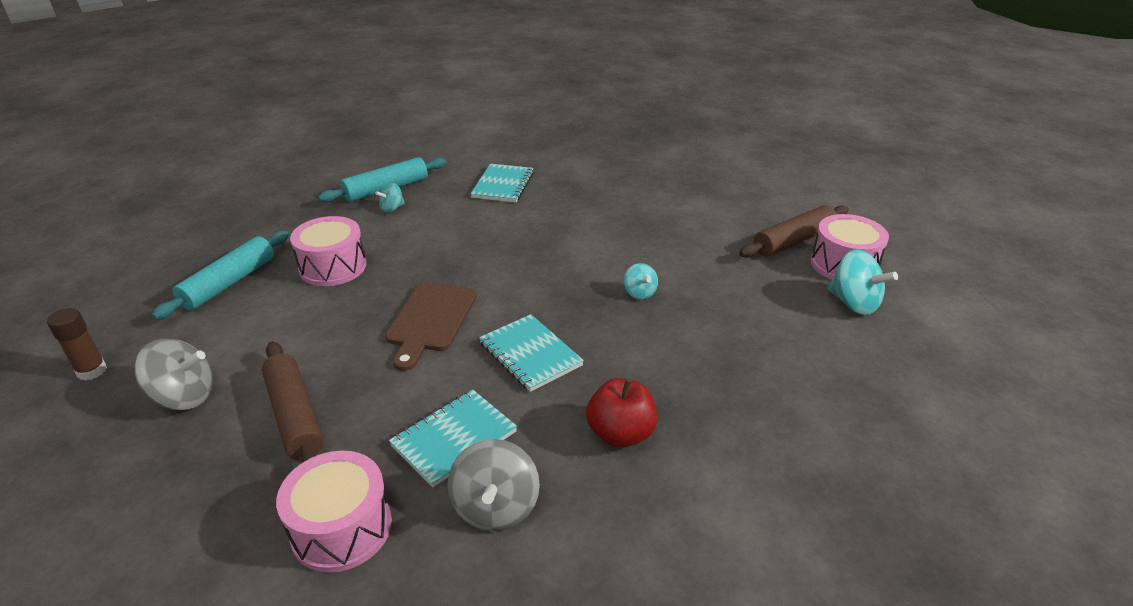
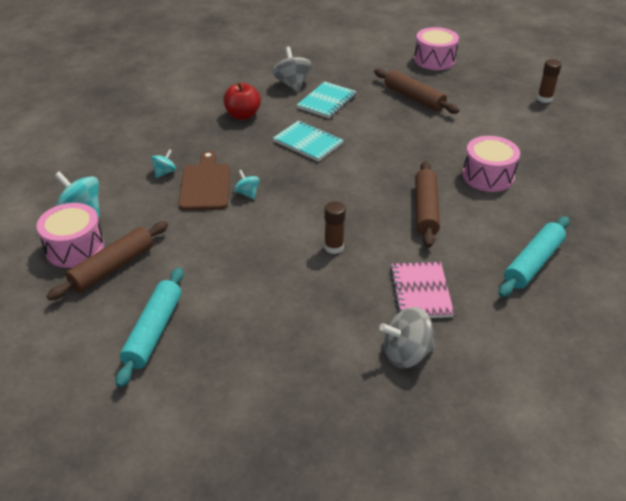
camera: 165 degrees right, 5 degrees up
grey spinning top [135,339,213,410] -> grey spinning top moved to [379,307,435,368]
turquoise rolling pin [151,231,289,320] -> turquoise rolling pin moved to [116,267,184,388]
pink drum [276,451,392,573] -> pink drum moved to [414,27,459,70]
turquoise spinning top [375,183,405,213] -> turquoise spinning top moved to [151,149,176,178]
brown cutting board [385,282,477,371] -> brown cutting board moved to [178,151,230,210]
turquoise notebook [470,164,534,203] -> pink notebook [390,262,454,318]
none -> brown glue stick [324,201,346,254]
none -> brown rolling pin [415,161,440,247]

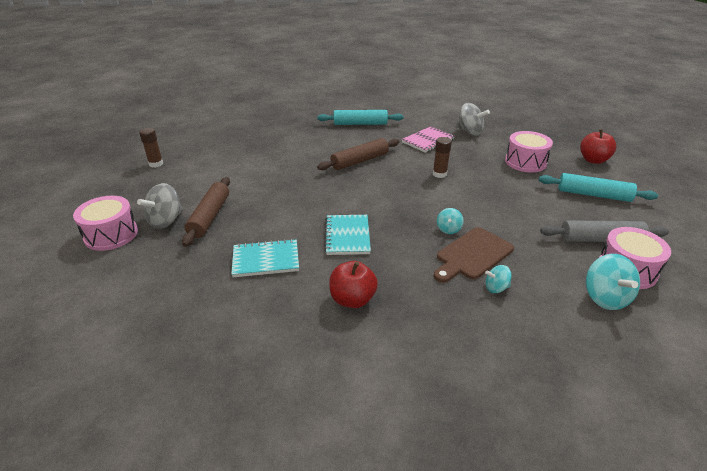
camera: 130 degrees left, 5 degrees down
brown rolling pin [47,221,168,301] -> grey rolling pin [540,220,669,242]
turquoise rolling pin [116,267,184,388] -> turquoise rolling pin turned 45 degrees clockwise [539,173,658,202]
grey spinning top [272,47,312,92] -> grey spinning top moved to [137,183,183,229]
pink drum [463,136,520,192] -> pink drum moved to [505,131,553,172]
none -> red apple [580,129,616,164]

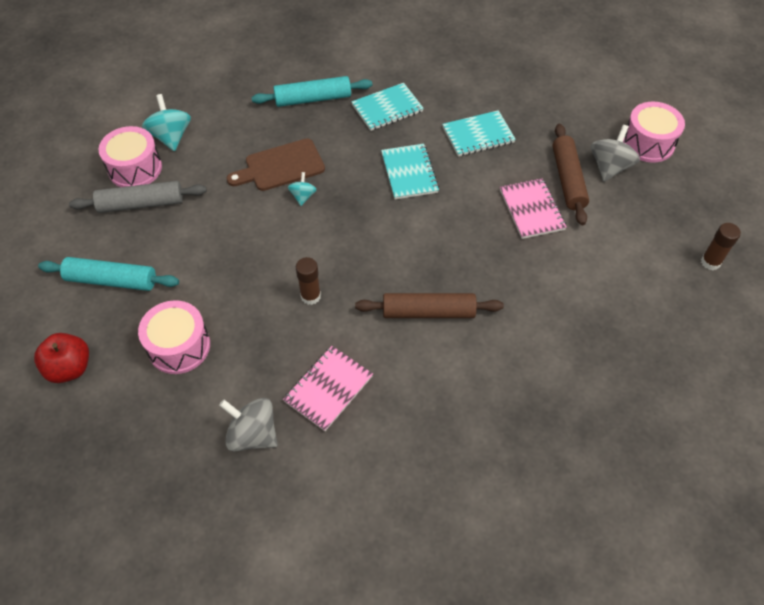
camera: 170 degrees right, 20 degrees up
turquoise rolling pin [317,110,404,125] -> turquoise rolling pin moved to [251,76,372,107]
brown rolling pin [317,138,400,170] -> brown rolling pin turned 45 degrees clockwise [355,293,504,318]
red apple [329,261,378,308] -> turquoise notebook [351,83,424,131]
brown cutting board [433,227,514,283] -> brown cutting board turned 150 degrees counterclockwise [227,139,325,191]
turquoise spinning top [485,265,512,293] -> none
none -> pink notebook [500,178,567,239]

